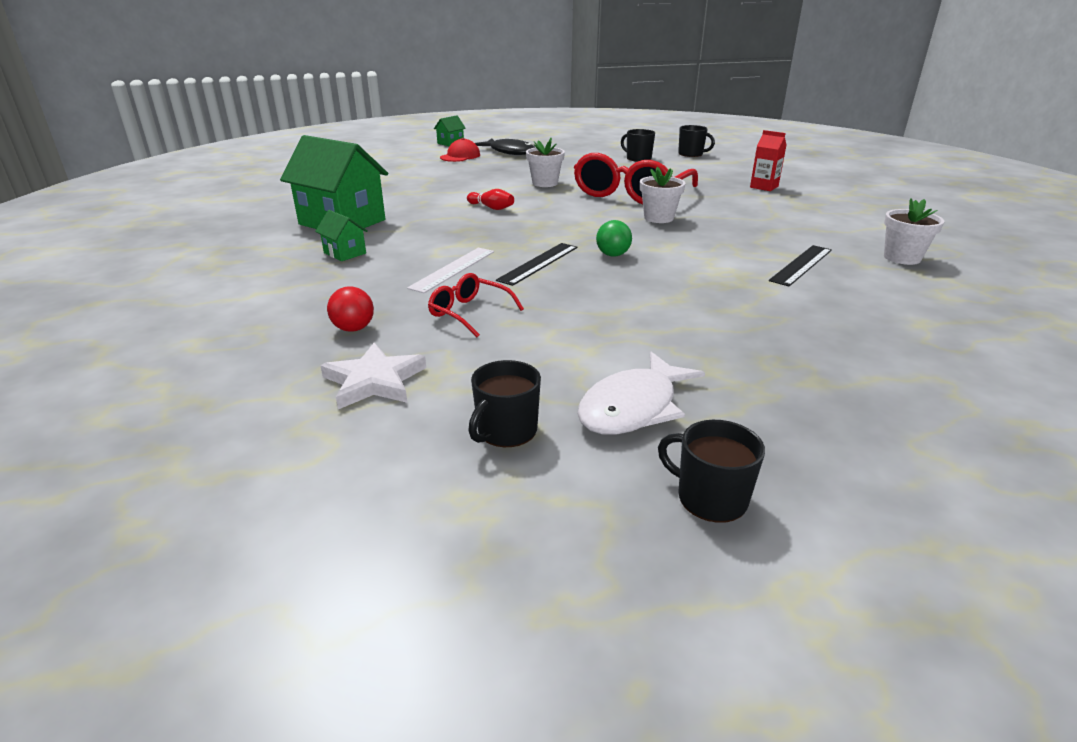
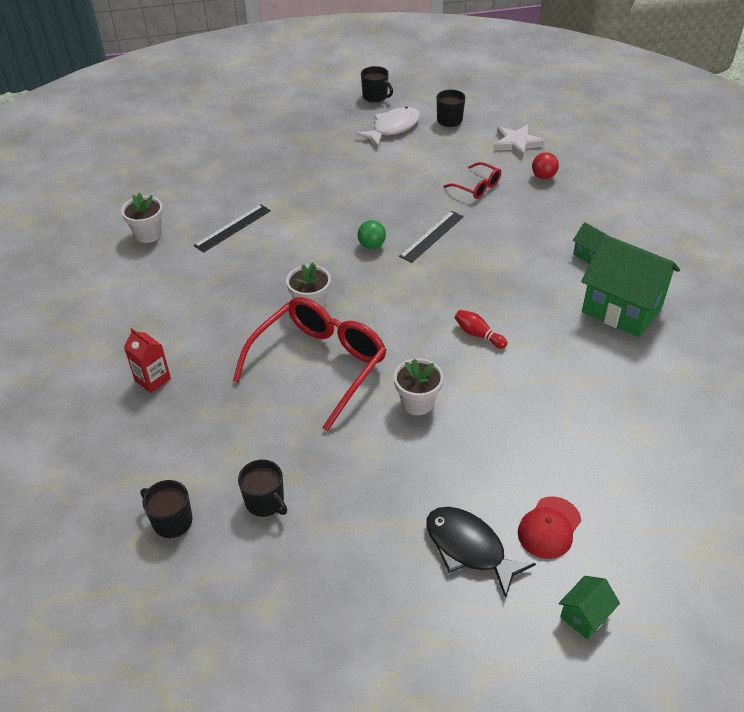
camera: 175 degrees left, 15 degrees up
white ruler [407,248,494,293] -> none

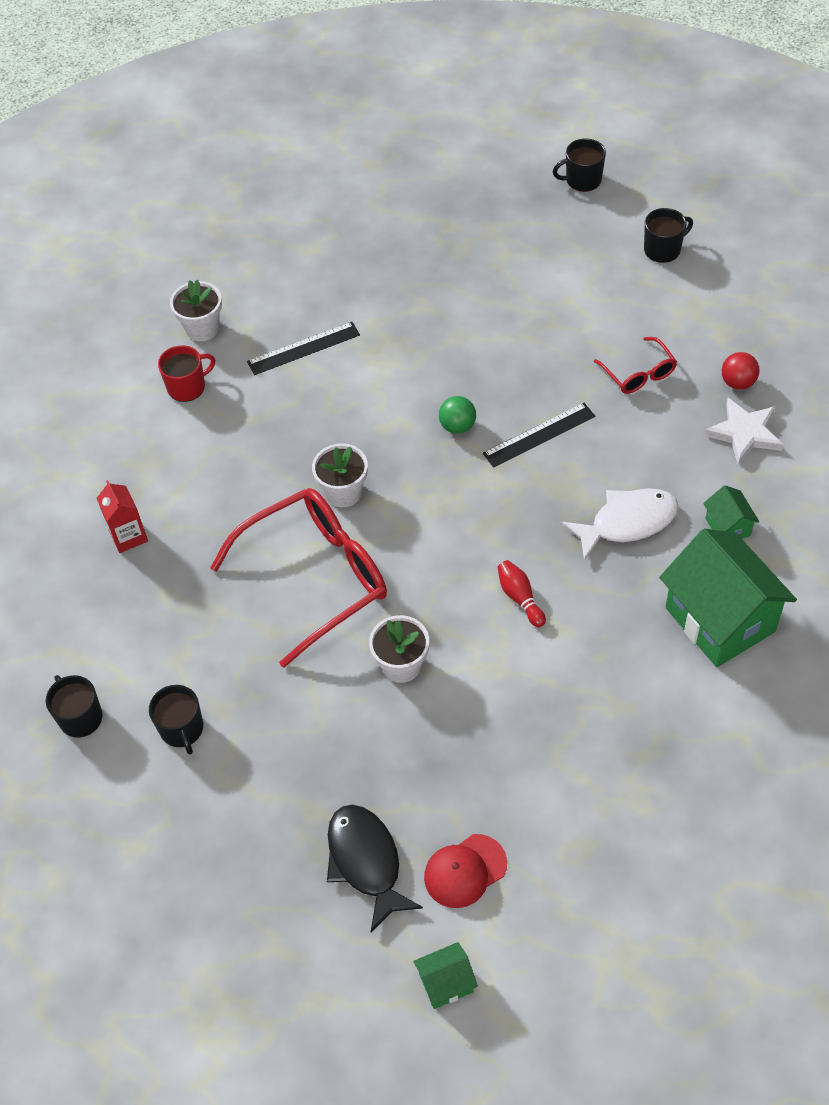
camera: 25 degrees right, 10 degrees up
white fish [356,106,420,147] -> white fish moved to [562,488,679,561]
black mug [361,66,393,102] -> black mug turned 105 degrees clockwise [553,138,606,192]
white star [493,125,545,159] -> white star moved to [704,398,783,465]
none -> red mug [158,345,216,402]

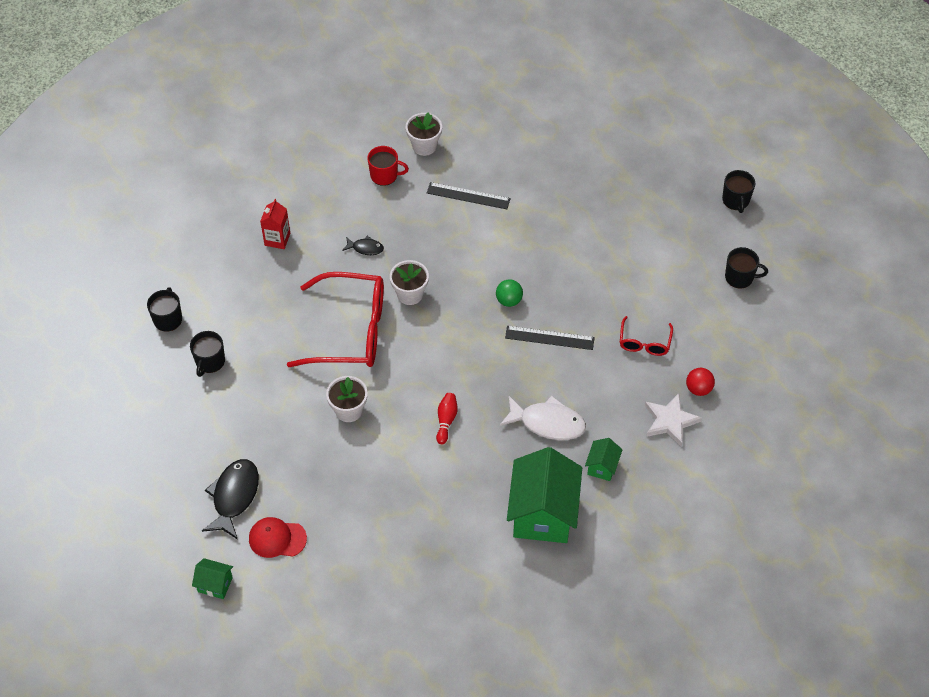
camera: 35 degrees right, 0 degrees up
black mug [553,138,606,192] -> black mug turned 120 degrees counterclockwise [722,170,755,213]
none -> black fish [342,236,384,255]

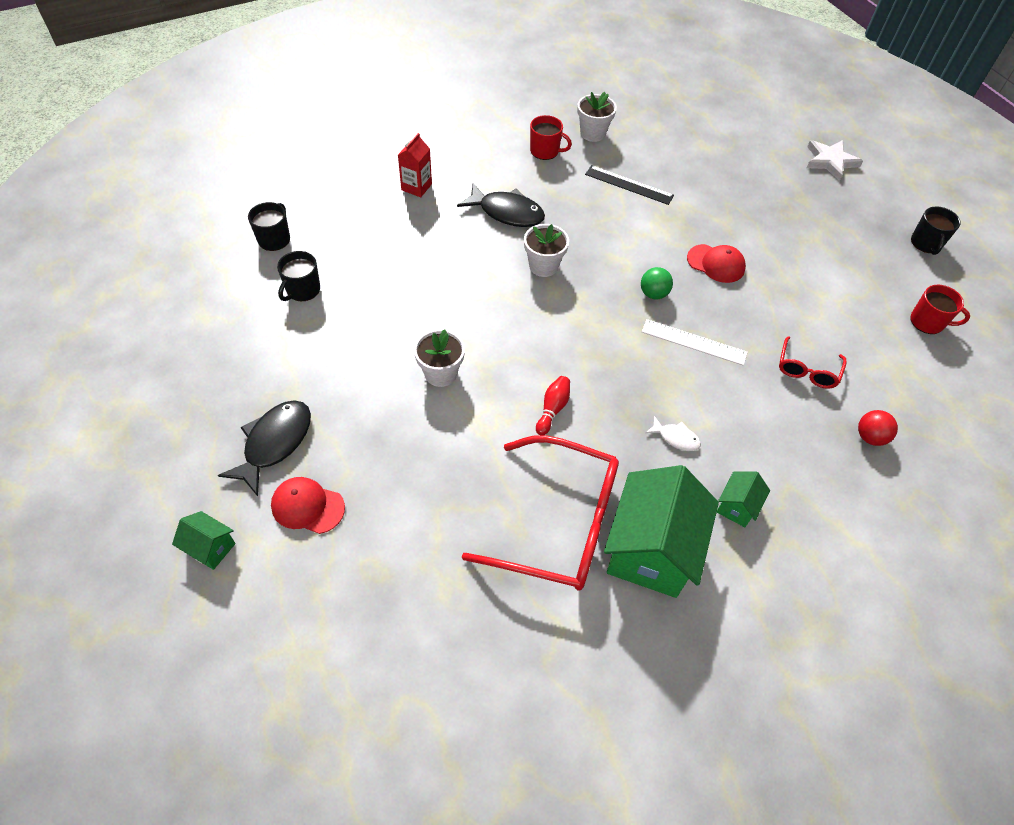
camera: 10 degrees right, 0 degrees up
red glasses [287,272,384,367] -> red glasses moved to [462,435,619,590]
black fish [342,236,384,255] -> black fish [457,183,545,227], size x1.93
white fish [499,396,586,440] -> white fish [645,416,701,451], size x0.52
black ruler [505,326,595,350] -> white ruler [642,319,748,366]
white star [645,393,702,447] -> white star moved to [807,140,863,181]
black mug [725,247,768,288] -> red mug [910,284,970,334]
none -> red cap [687,244,746,283]

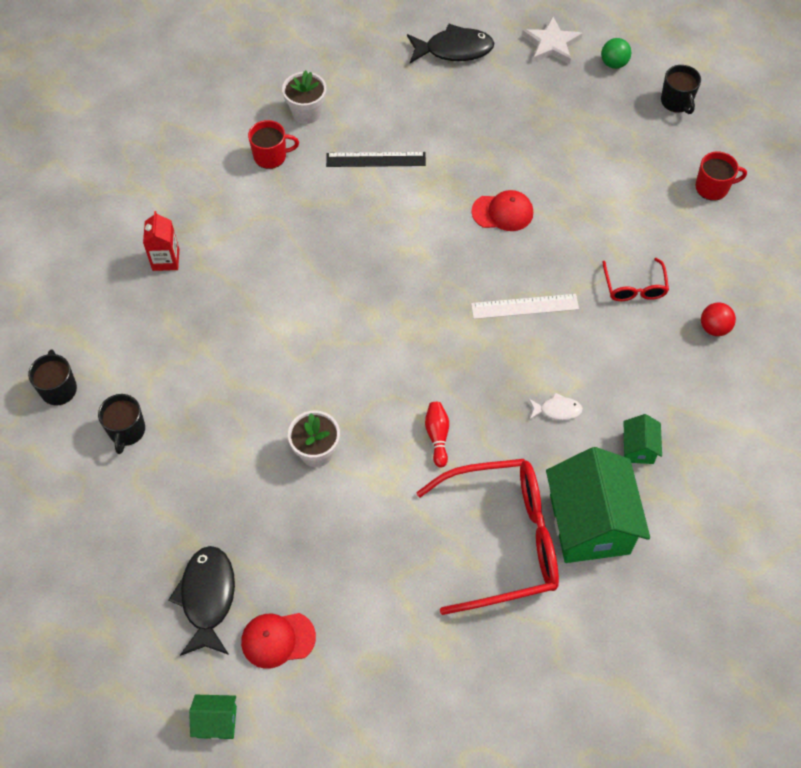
camera: 25 degrees left, 5 degrees up
black fish [457,183,545,227] -> black fish moved to [407,24,494,63]
white flower pot [524,224,569,277] -> none
green ball [641,267,673,299] -> green ball moved to [601,38,631,69]

